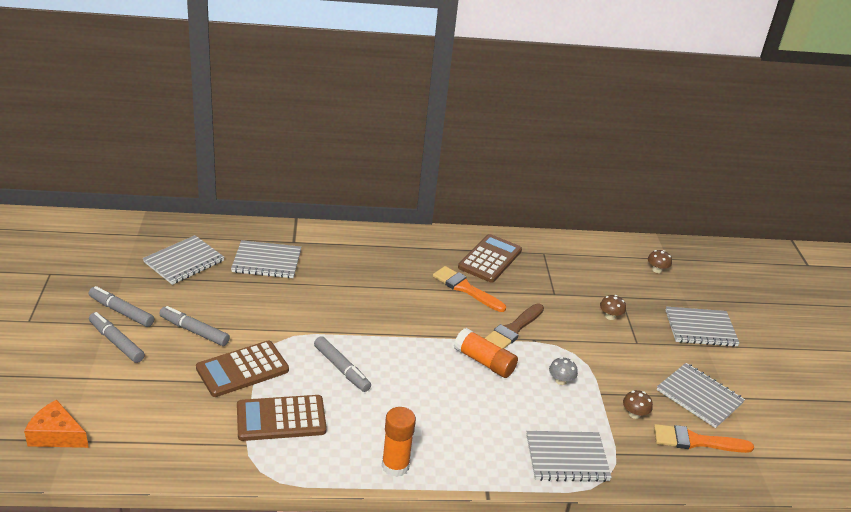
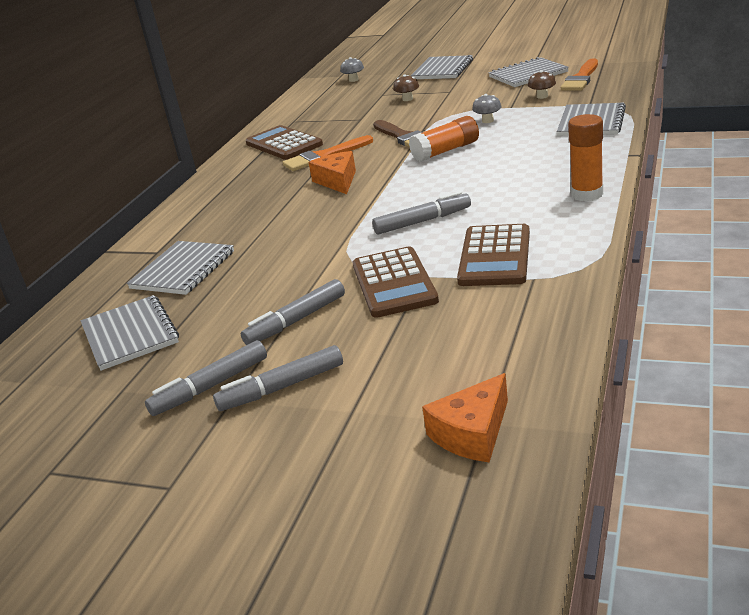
camera: 60 degrees left, 5 degrees down
brown mushroom [648,250,672,273] -> grey mushroom [340,57,364,82]
none -> orange cheese [308,151,356,194]

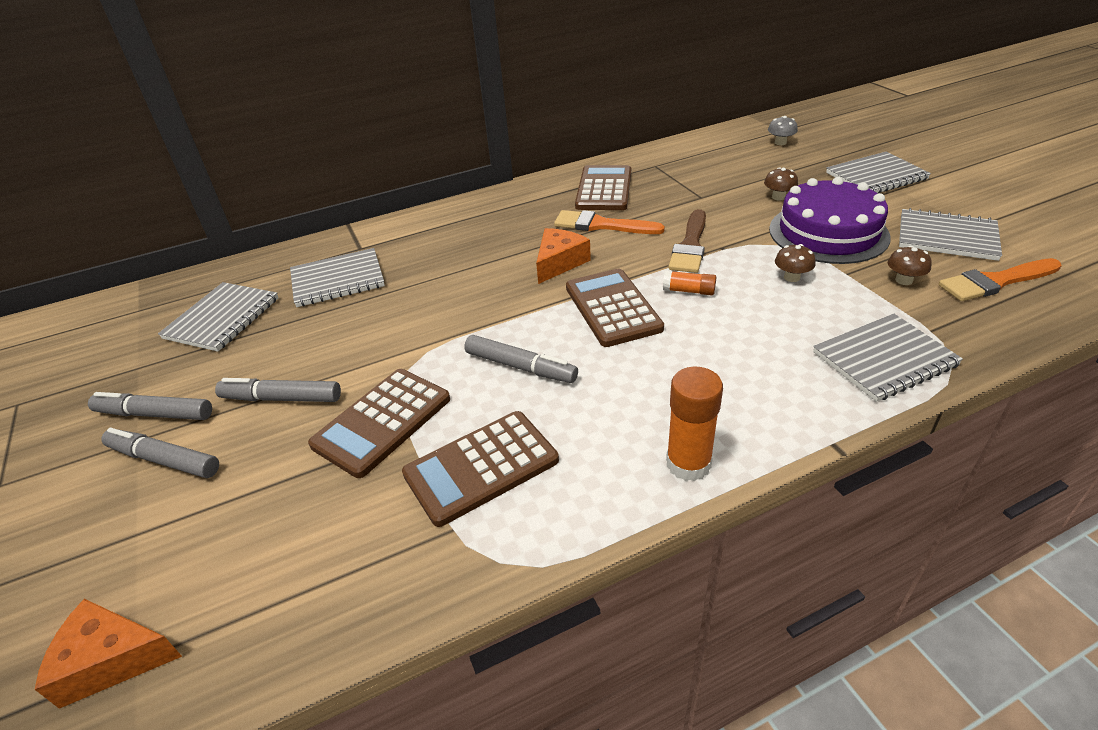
camera: 45 degrees right, 10 degrees up
orange glue stick [409,116,479,162] -> orange glue stick [663,270,716,295], size x0.59
grey mushroom [472,94,502,123] -> brown mushroom [775,244,816,282]
none -> brown calculator [566,269,664,347]
none -> purple cake [769,177,891,264]

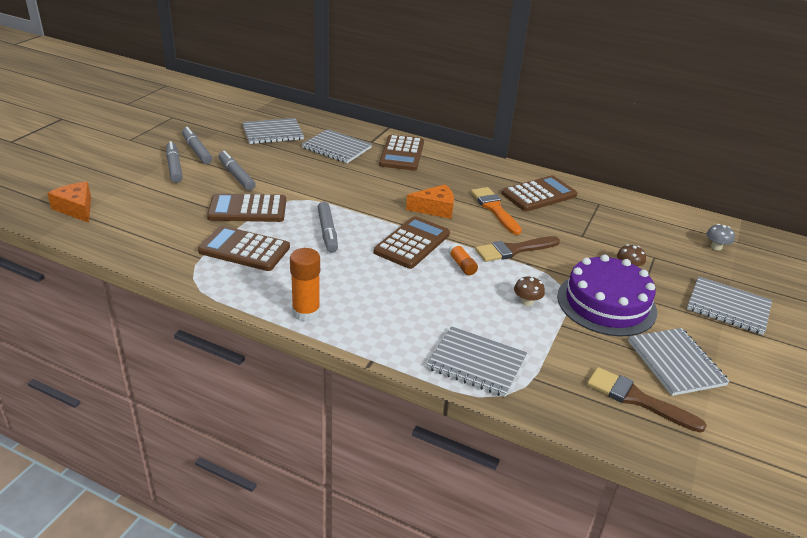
camera: 45 degrees right, 5 degrees down
brown mushroom [888,246,932,285] -> none
orange brush [939,258,1062,301] -> brown brush [587,367,707,433]
none -> brown calculator [379,134,424,171]

